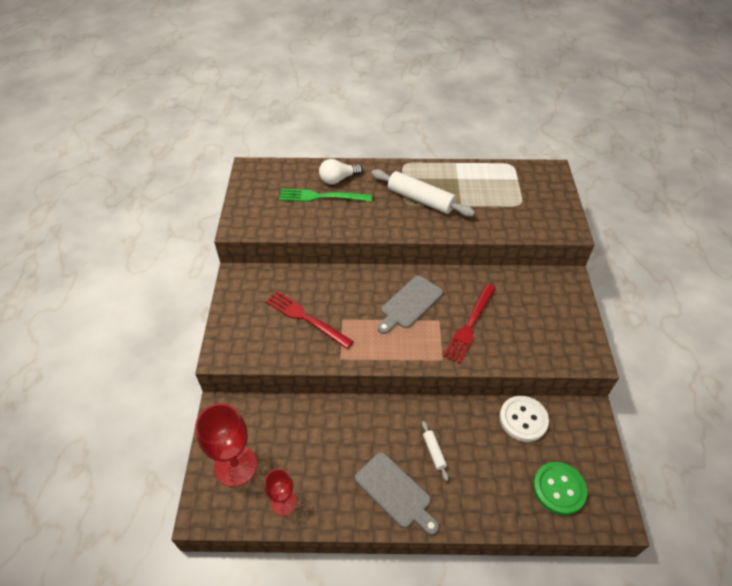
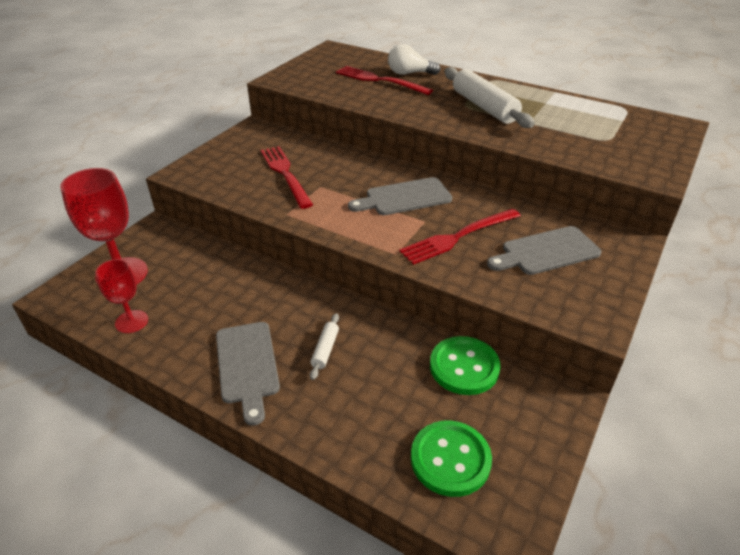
camera: 30 degrees right, 10 degrees down
green fork [279,189,372,202] -> red fork [336,66,433,95]
white button [499,396,549,442] -> green button [430,336,501,395]
none -> grey cutting board [487,226,601,275]

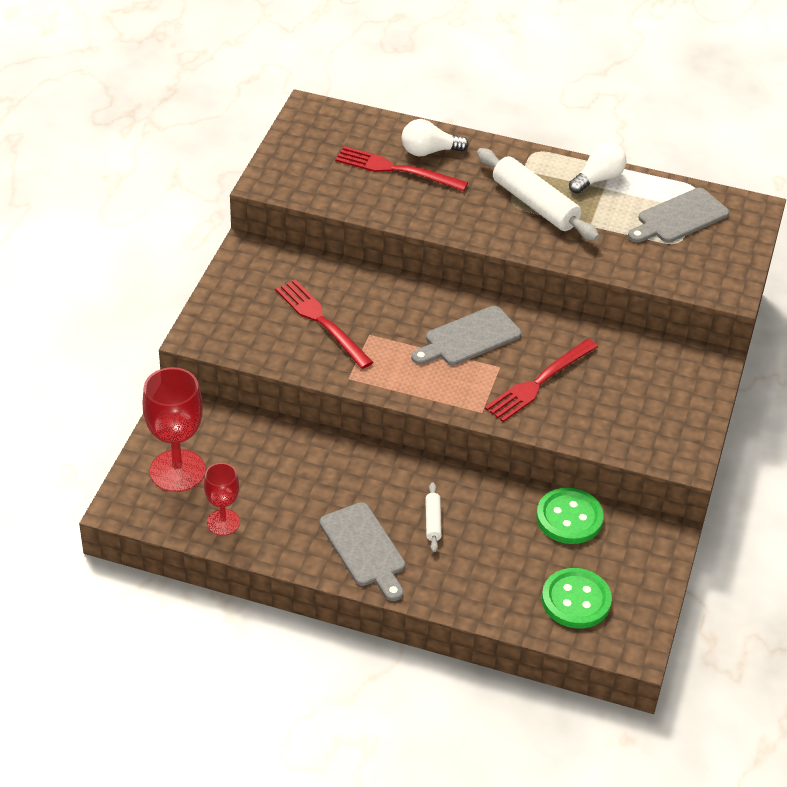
camera: 15 degrees left, 5 degrees up
grey cutting board [487,226,601,275] -> grey cutting board moved to [628,188,729,243]
none -> white light bulb [569,142,627,194]

